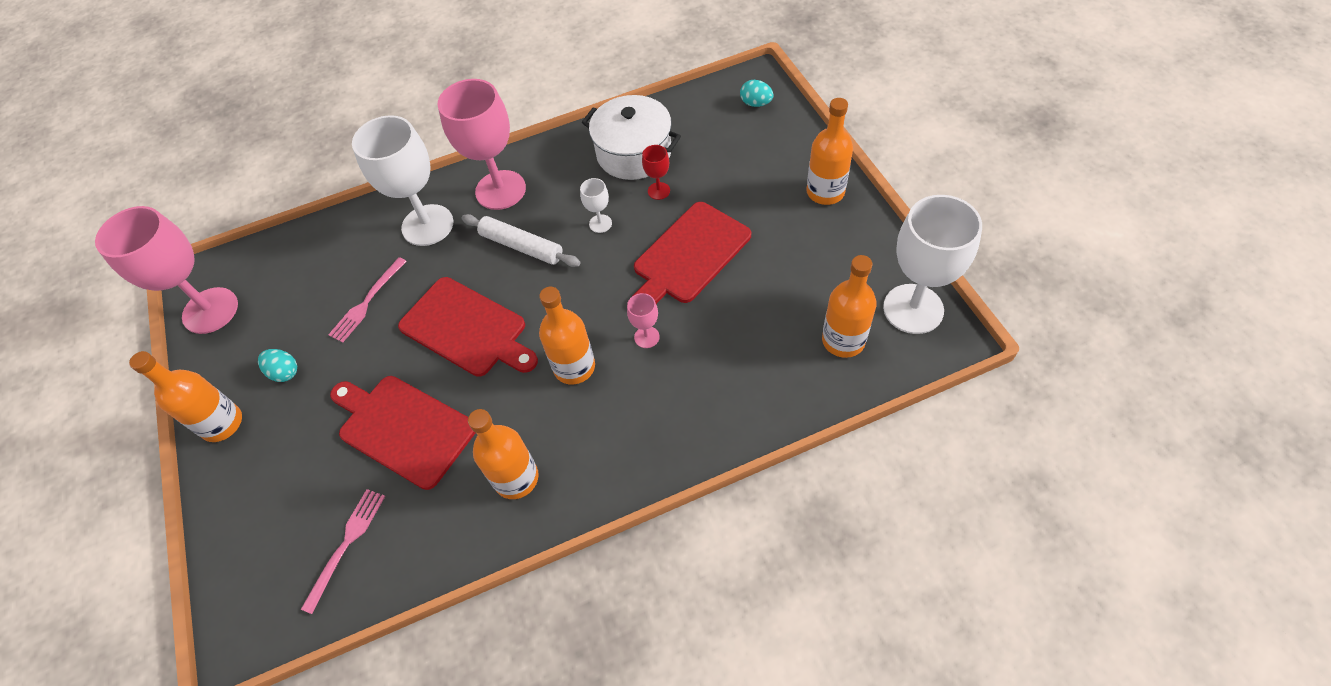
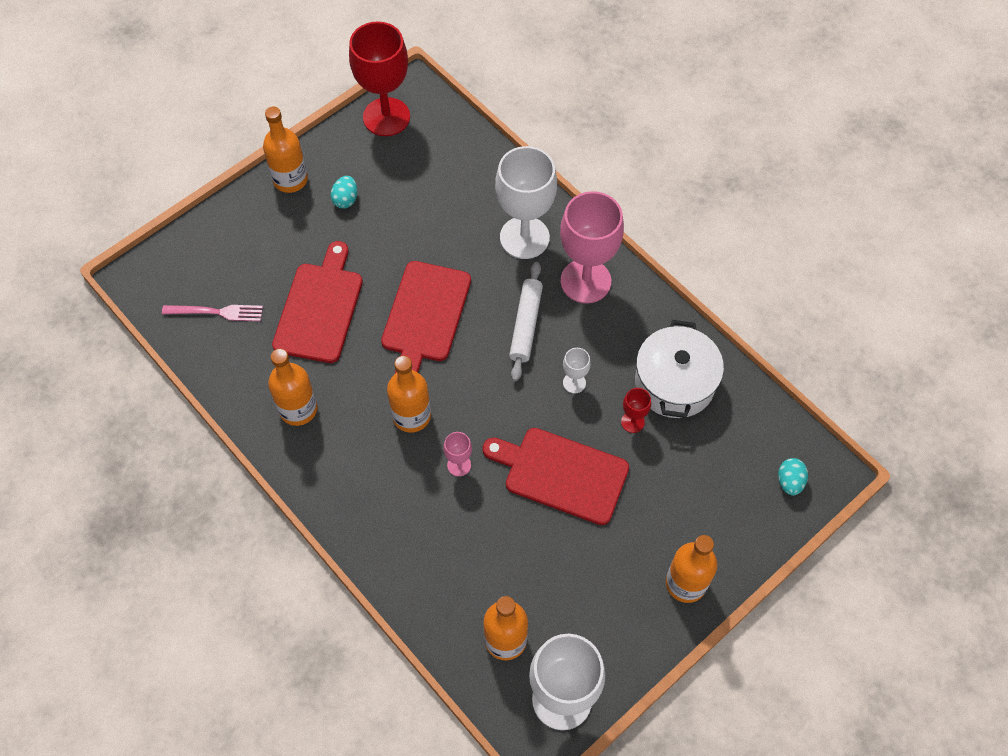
camera: 65 degrees right, 5 degrees up
pink goblet [95,206,238,334] -> red goblet [349,21,410,136]
pink fork [328,257,407,343] -> none

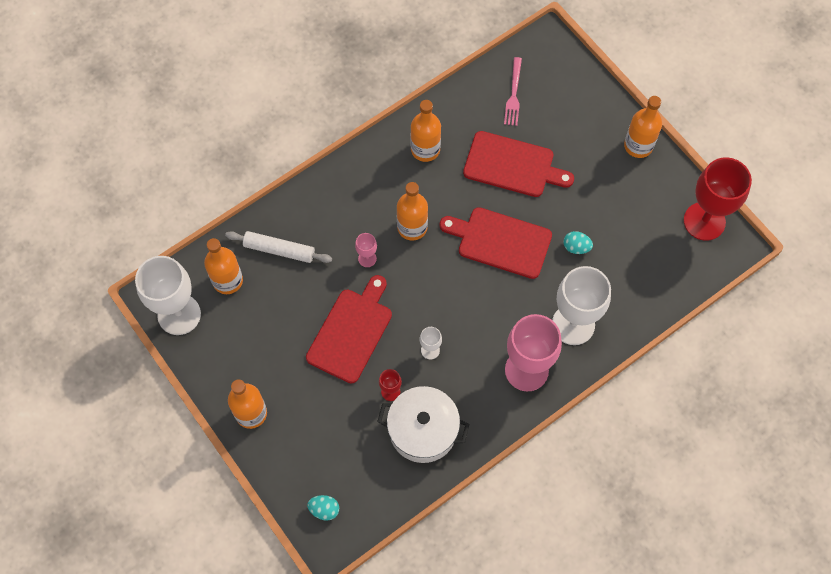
camera: 95 degrees right, 5 degrees up
turquoise egg [331,176,357,209] -> turquoise egg moved to [563,231,593,254]
white rolling pin [509,262,543,381] -> white rolling pin moved to [225,231,332,263]

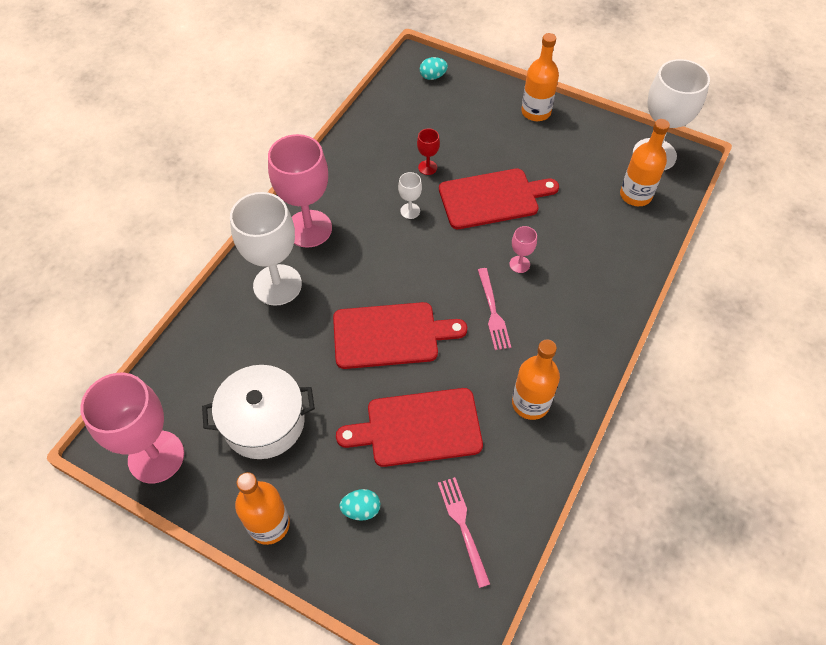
camera: 155 degrees right, 10 degrees down
white rolling pin [225,231,332,263] -> none
red cutting board [306,275,392,384] -> red cutting board turned 105 degrees counterclockwise [439,169,559,229]
white pot [377,386,469,463] -> white pot moved to [202,365,315,459]
orange bottle [397,182,428,241] -> pink fork [478,268,511,350]
turquoise egg [563,231,593,254] -> turquoise egg moved to [339,489,380,521]
red goblet [684,157,752,241] -> pink goblet [80,373,184,483]

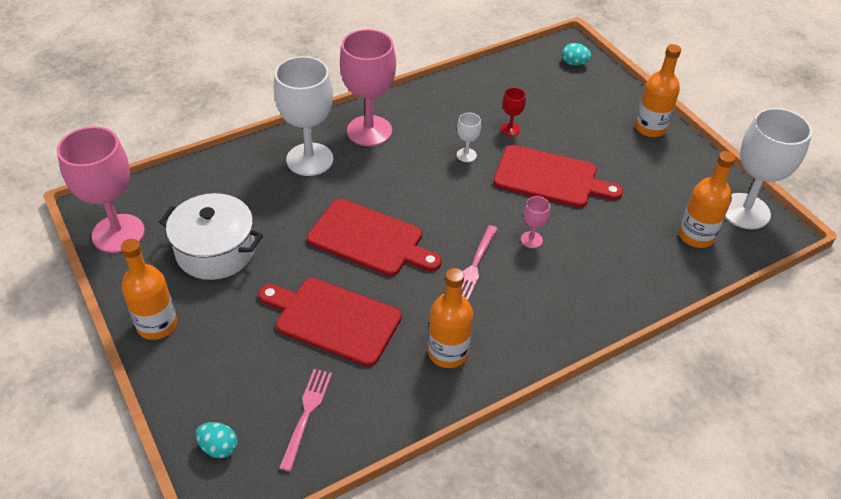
camera: 30 degrees right, 10 degrees down
turquoise egg [339,489,380,521] -> turquoise egg moved to [195,422,238,458]

